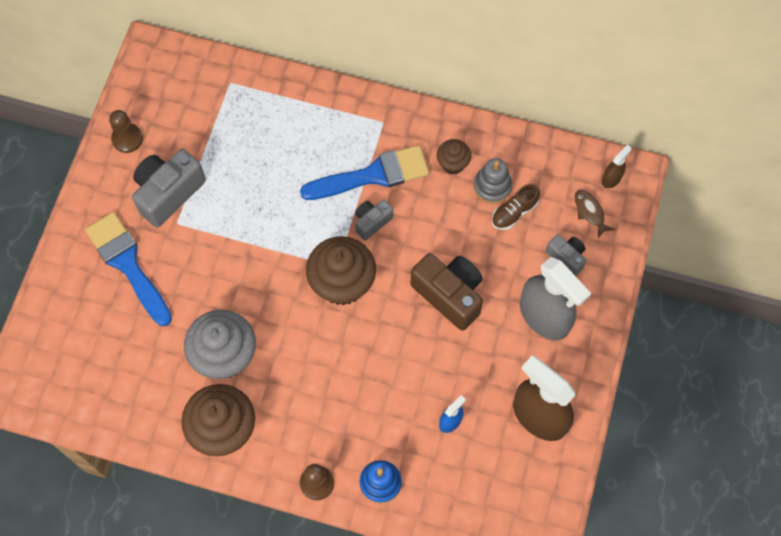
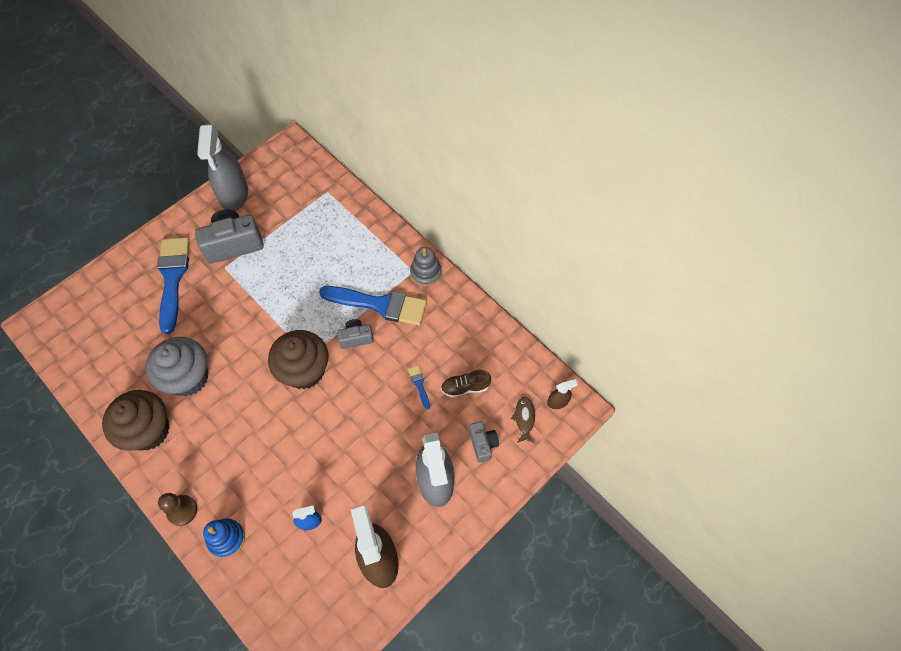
camera: 30 degrees right, 5 degrees down
brown pawn [109,110,143,153] -> grey spray bottle [197,124,248,211]
brown camera [410,253,483,331] -> none
brown cupcake [437,139,471,175] -> none
grey stacking toy [473,158,512,204] -> grey stacking toy moved to [410,247,442,286]
none -> blue brush [408,365,430,409]

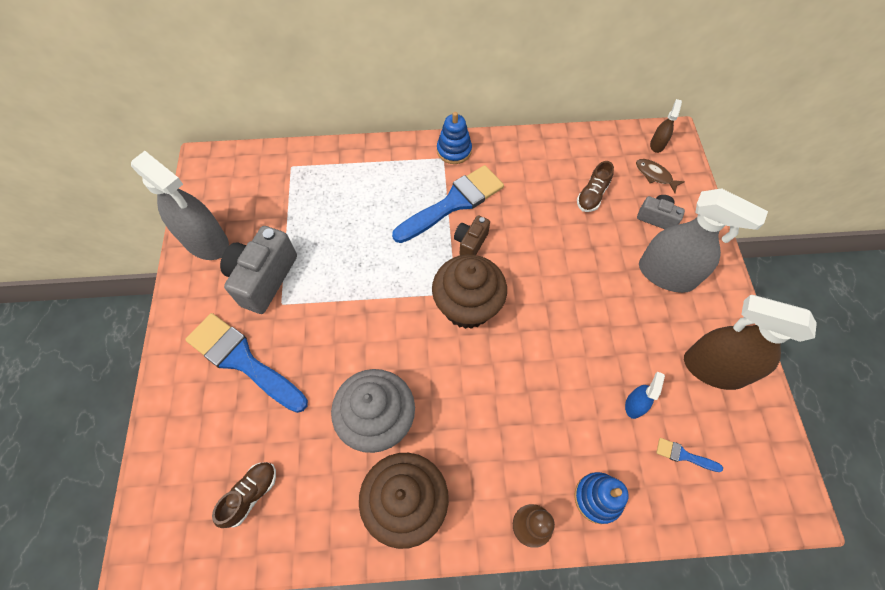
camera: 50 degrees left, 0 degrees up
grey camera [337,319,374,349] -> brown camera [454,215,490,256]
blue brush [408,365,430,409] -> blue brush moved to [656,438,723,472]
grey stacking toy [410,247,442,286] -> blue stacking toy [437,112,472,164]
none -> brown shoe [212,462,276,528]

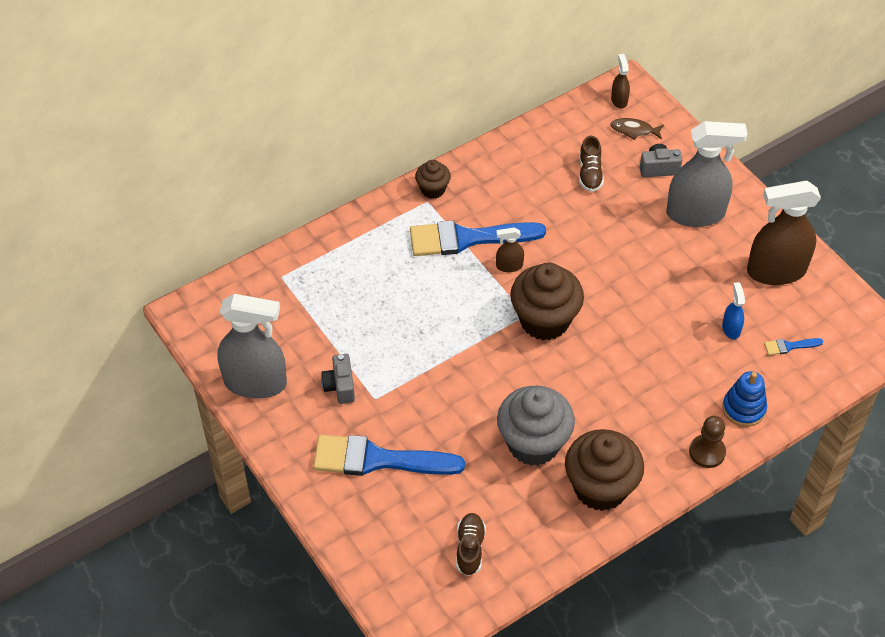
camera: 30 degrees left, 10 degrees down
grey camera [220,226,297,314] -> grey camera [321,354,355,404], size x0.55
blue brush [392,165,504,243] -> blue brush turned 120 degrees counterclockwise [410,220,546,256]
blue stacking toy [437,112,472,164] -> brown cupcake [415,160,451,199]
brown camera [454,215,490,256] -> brown spray bottle [496,227,524,272]

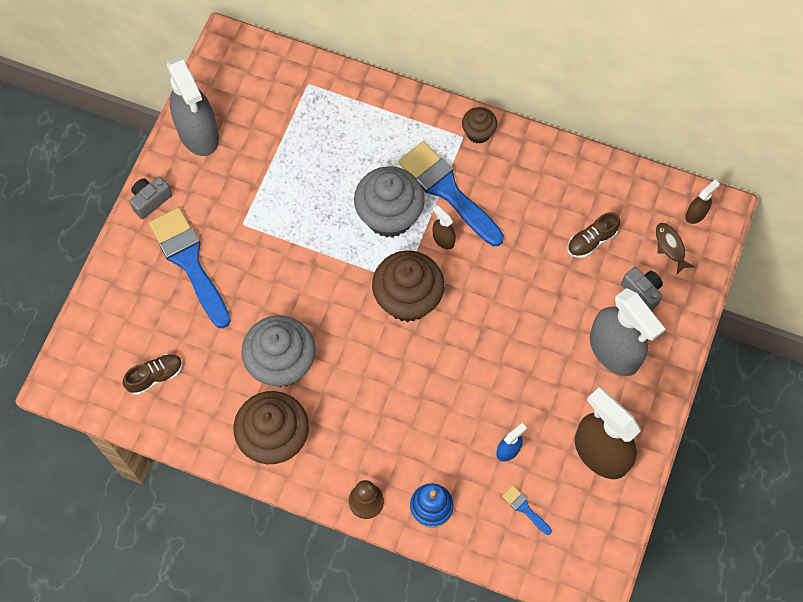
camera: 55 degrees right, 15 degrees up
grey camera [321,354,355,404] -> grey camera moved to [129,176,172,219]
none -> grey cupcake [354,166,425,238]

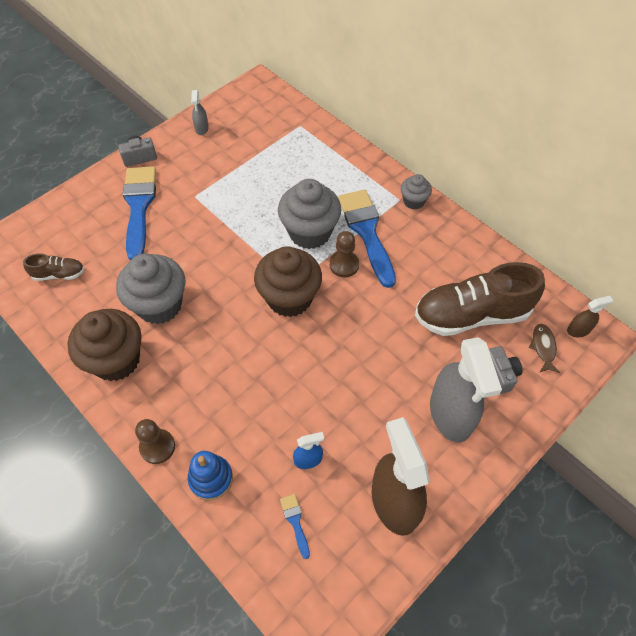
camera: 25 degrees right, 10 degrees down
grey spray bottle [167,57,219,156] -> grey spray bottle [191,90,209,135], size x0.45
brown spray bottle [433,205,456,249] -> brown pawn [330,231,359,277]
brown cupcake [462,107,497,144] -> grey cupcake [401,174,432,209]
brown shoe [567,212,620,258] -> brown shoe [415,262,545,336], size x2.15

